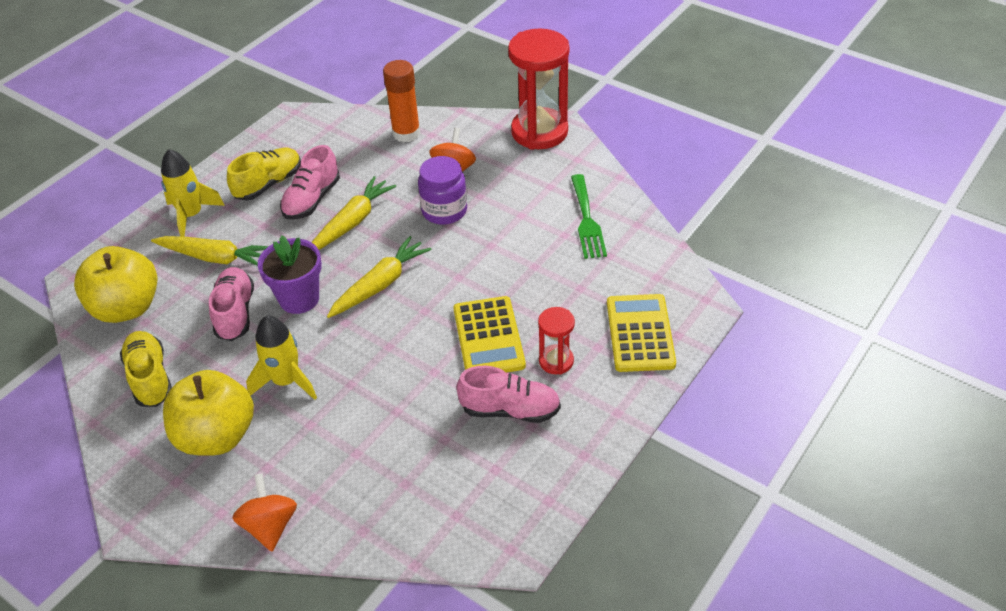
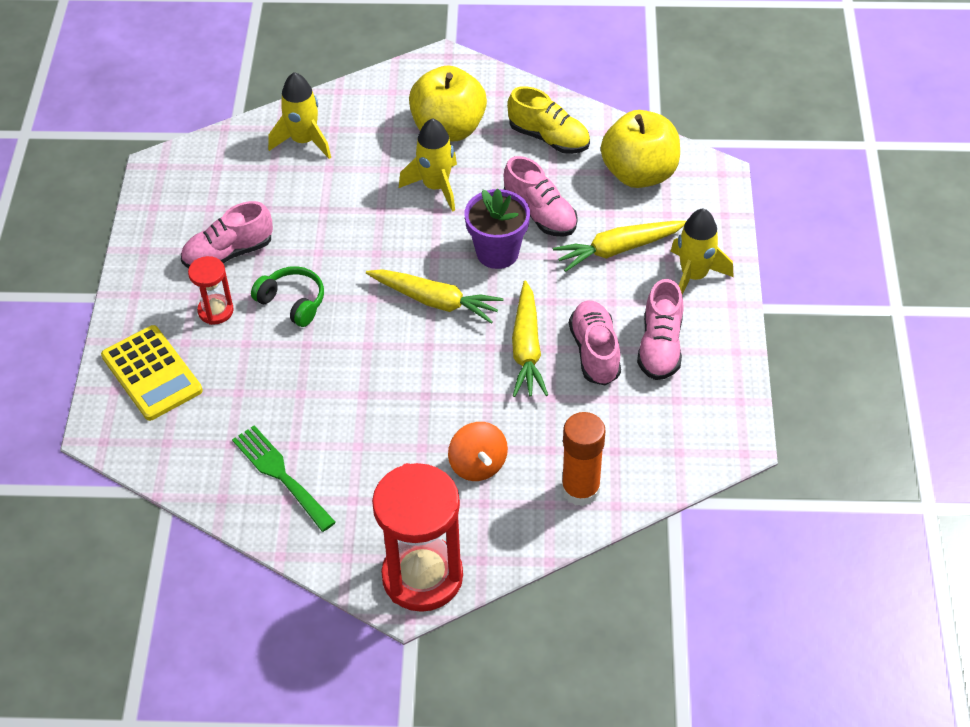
camera: 145 degrees right, 5 degrees up
yellow shoe [227,148,301,201] -> pink shoe [637,279,684,380]
orange spinning top [233,473,297,551] -> none
yellow carrot [327,236,431,318] -> yellow carrot turned 75 degrees counterclockwise [366,269,504,324]
purple jar [418,156,467,225] -> none
yellow calculator [453,296,526,373] -> green headphones [251,266,324,327]
none -> yellow rocket [268,72,331,159]

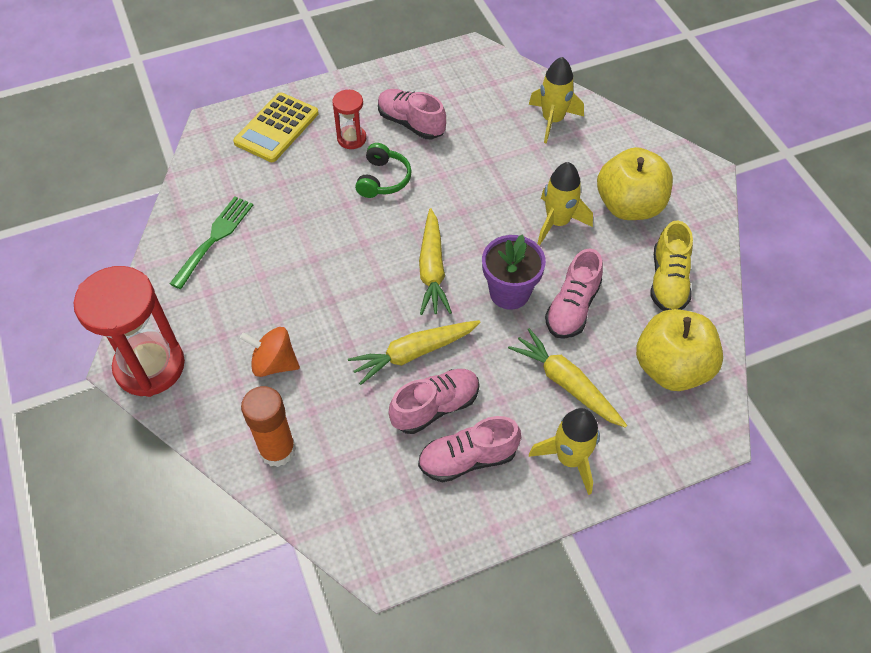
camera: 65 degrees right, 5 degrees up
orange spinning top [448,422,508,481] -> orange spinning top turned 60 degrees clockwise [240,327,300,377]

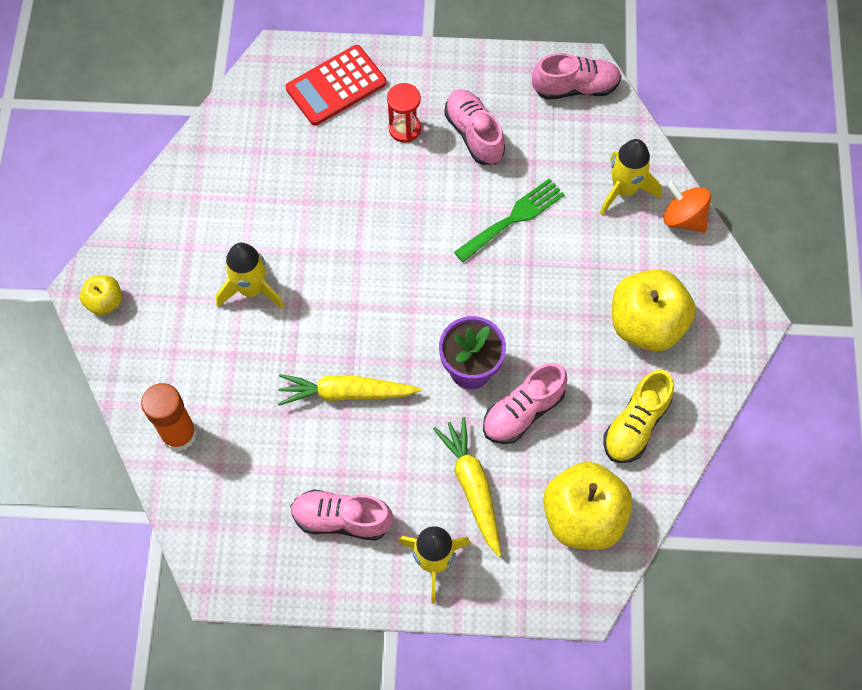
camera: 25 degrees right, 10 degrees up
red hourglass [74,266,185,397] -> yellow apple [80,275,122,315]
green fork [170,196,253,289] -> green fork moved to [454,178,565,262]
yellow calculator [233,92,319,162] -> red calculator [286,45,386,126]
orange spinning top [240,327,300,377] -> orange spinning top moved to [663,181,711,233]
green headphones [355,143,412,198] -> none
pink shoe [389,369,479,434] -> pink shoe moved to [532,53,621,100]
yellow carrot [419,208,452,315] -> none
yellow rocket [537,162,593,245] -> yellow rocket moved to [216,243,284,309]

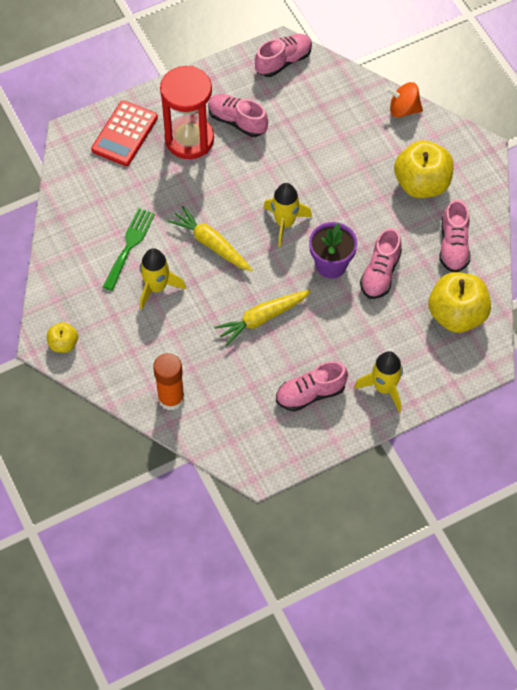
camera: 30 degrees left, 5 degrees down
red hourglass [387,83,421,143] -> red hourglass [160,66,214,159], size x2.01
yellow carrot [433,417,501,557] -> yellow carrot moved to [168,206,253,271]
green fork [454,178,565,262] -> green fork moved to [103,208,155,291]
yellow rocket [600,139,662,215] -> yellow rocket moved to [264,183,312,247]
yellow shoe [603,370,674,463] -> pink shoe [440,199,470,272]

